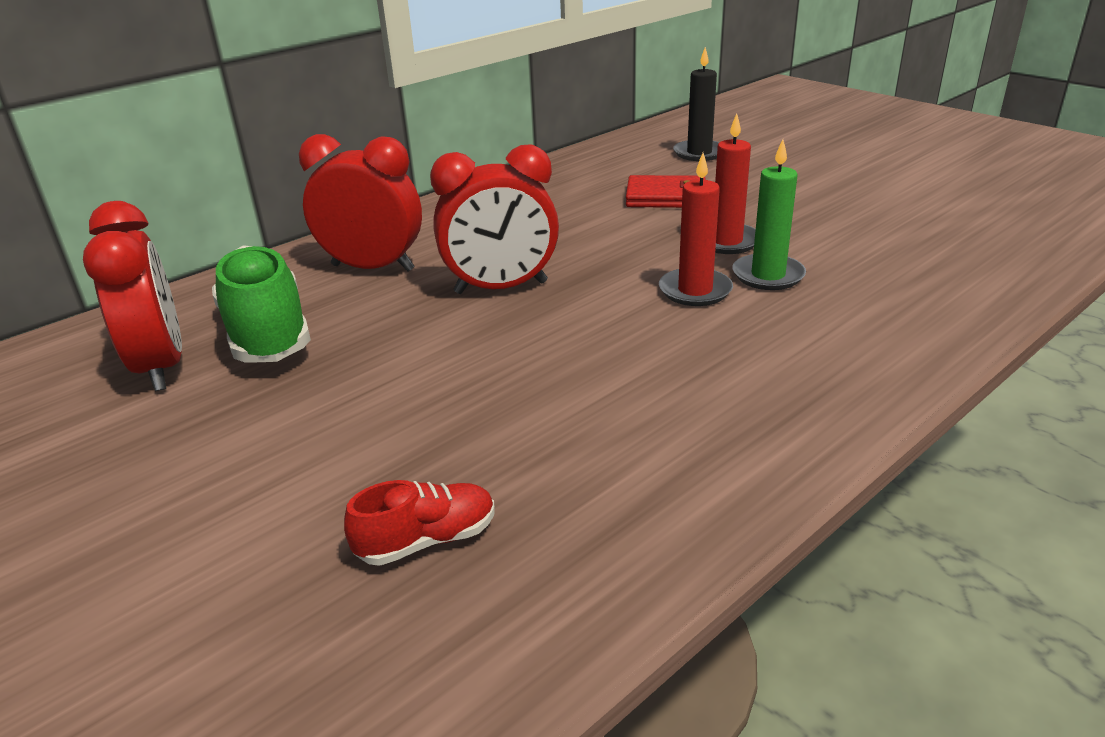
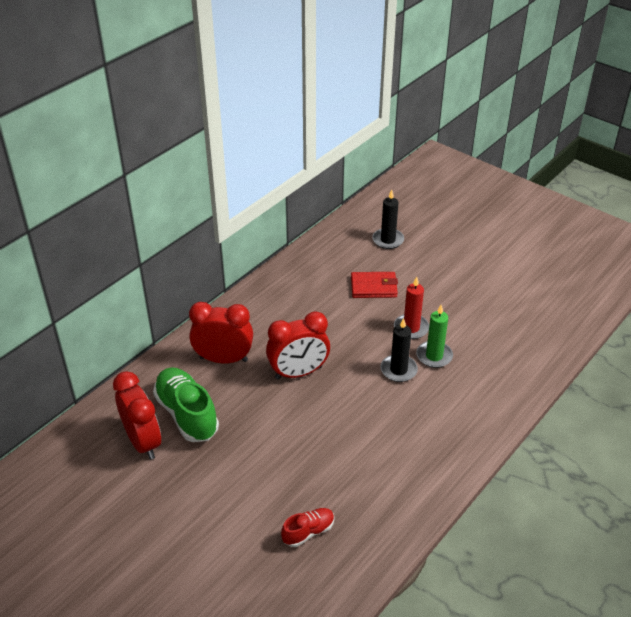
camera: 10 degrees left, 10 degrees up
red candle [659,153,733,306] -> black candle [380,318,418,382]

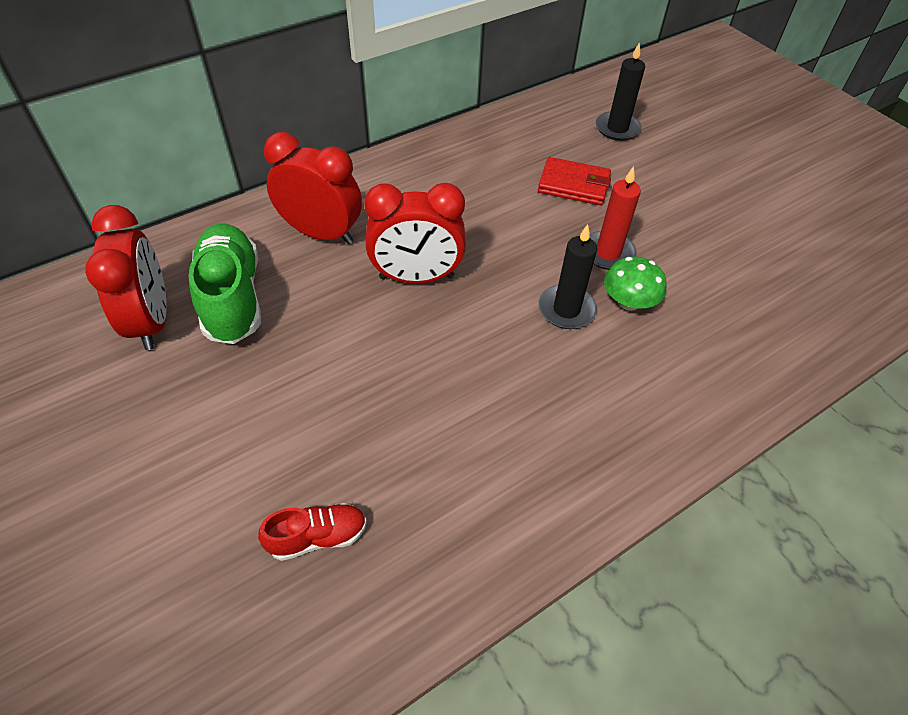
camera: 15 degrees right, 10 degrees up
green candle [416,305,453,368] -> green mushroom [604,256,667,311]

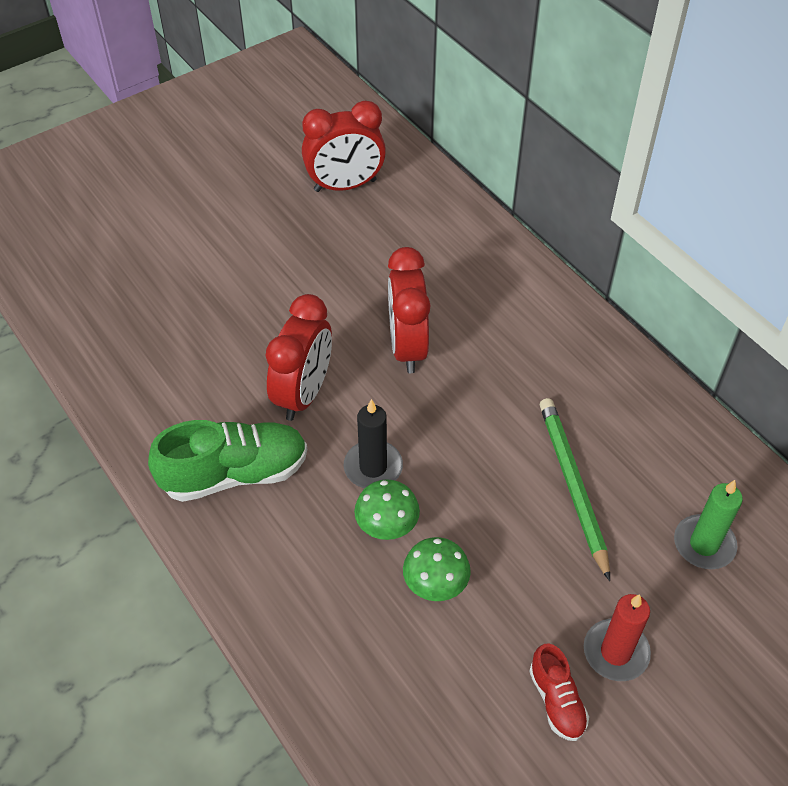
camera: 90 degrees right, 0 degrees up
green shoe [189,224,261,344] -> green shoe moved to [148,420,307,502]
red shoe [258,503,367,561] -> red shoe moved to [529,643,589,741]
red clock [264,132,362,244] -> red clock moved to [266,294,332,421]
red wallet [538,157,611,205] -> green pencil [540,398,610,581]
red candle [589,166,641,270] -> red candle moved to [584,594,651,681]
black candle [596,42,645,141] -> green candle [674,480,743,569]
none -> green mushroom [403,537,471,601]

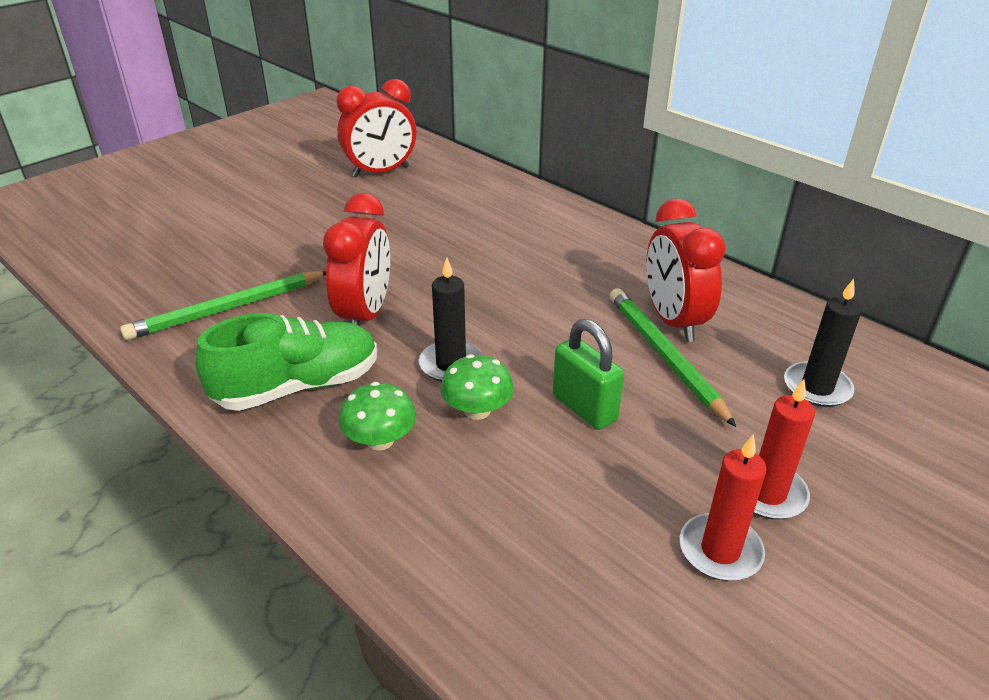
camera: 10 degrees left, 15 degrees down
red clock [388,247,431,373] -> red clock moved to [646,199,726,342]
green mushroom [403,537,471,601] -> green mushroom moved to [339,382,416,451]
red shoe [529,643,589,741] -> red candle [680,434,767,581]
green candle [674,480,743,569] -> black candle [784,279,862,407]
none -> green pencil [120,271,326,340]
none -> green padlock [553,319,624,430]

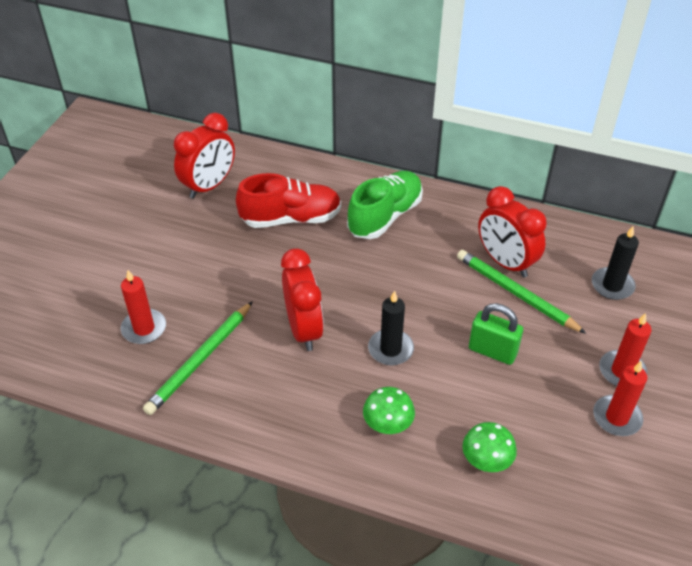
camera: 25 degrees left, 10 degrees up
green shoe [196,313,377,411] -> green shoe moved to [347,171,423,239]
green mushroom [440,354,514,420] -> green mushroom moved to [462,422,517,472]
none -> red candle [121,270,166,344]
none -> red shoe [236,173,341,228]

